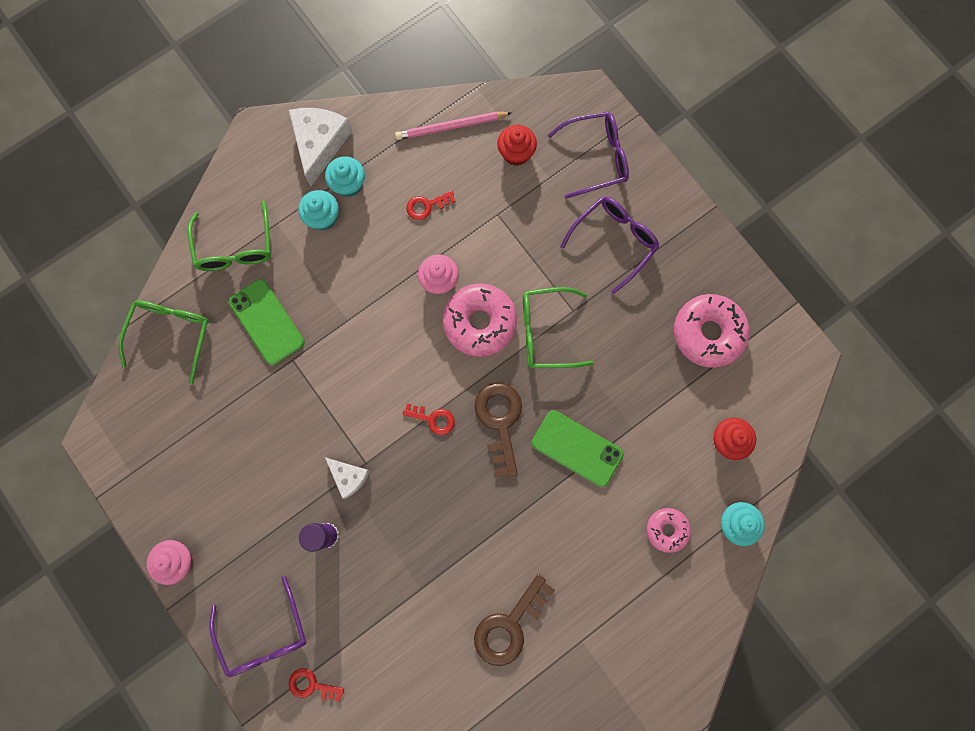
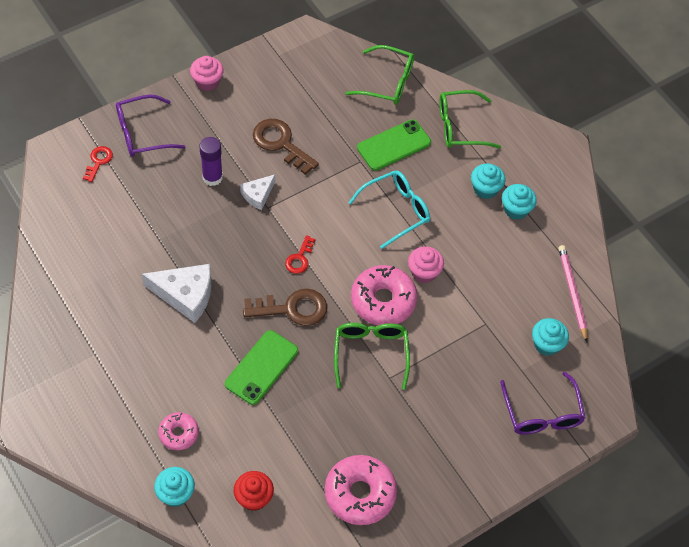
camera: 90 degrees right, 20 degrees down
white cheese [289,108,352,186] -> white cheese moved to [142,264,211,323]
red key [406,191,456,220] -> none
brown key [474,574,555,666] -> brown key moved to [253,119,319,175]
red cupcake [497,125,537,166] -> turquoise cupcake [532,318,569,356]
purple glasses [560,197,659,294] -> none
none -> turquoise glasses [348,171,430,249]

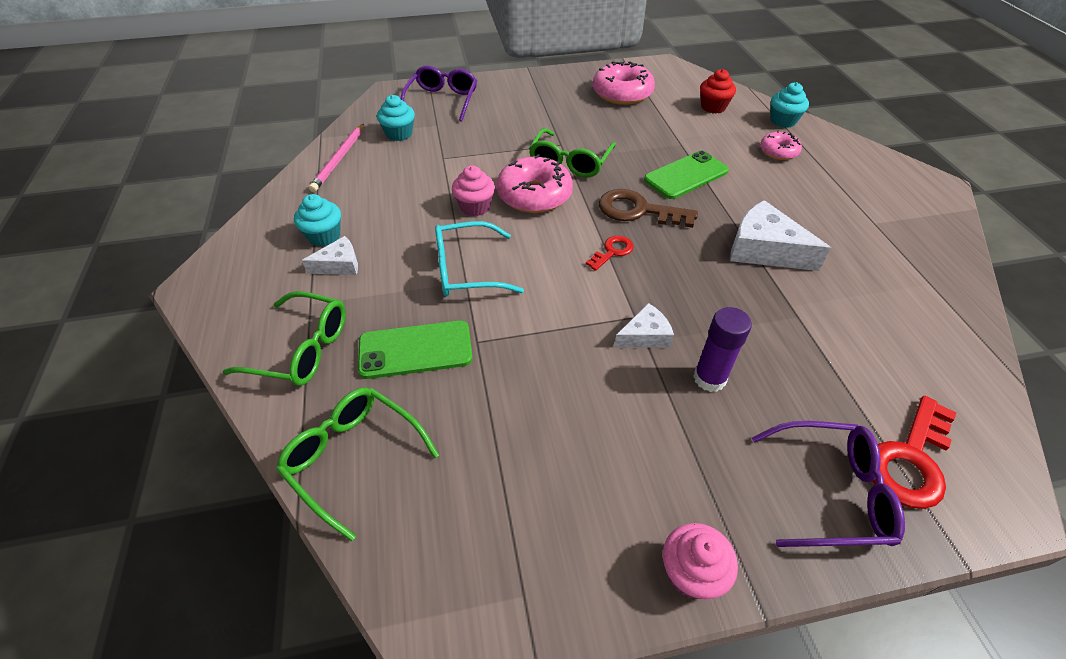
camera: 155 degrees left, 10 degrees down
red key [83,146,113,182] -> red key [872,396,956,509], size x1.79
brown key [253,119,319,175] -> none
turquoise cupcake [471,164,505,199] -> white cheese [302,236,358,275]

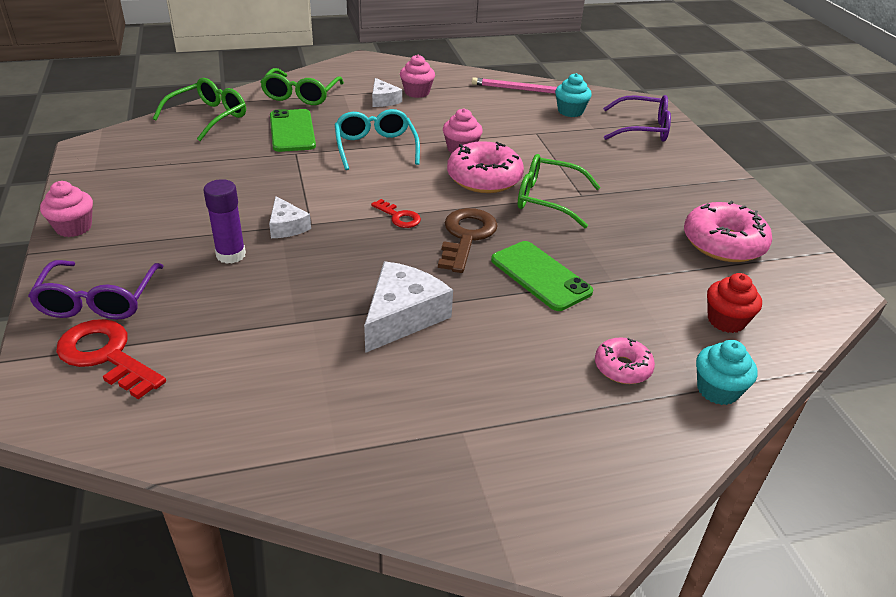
camera: 85 degrees right, 10 degrees down
turquoise cupcake [294,194,341,247] -> pink cupcake [400,55,435,98]

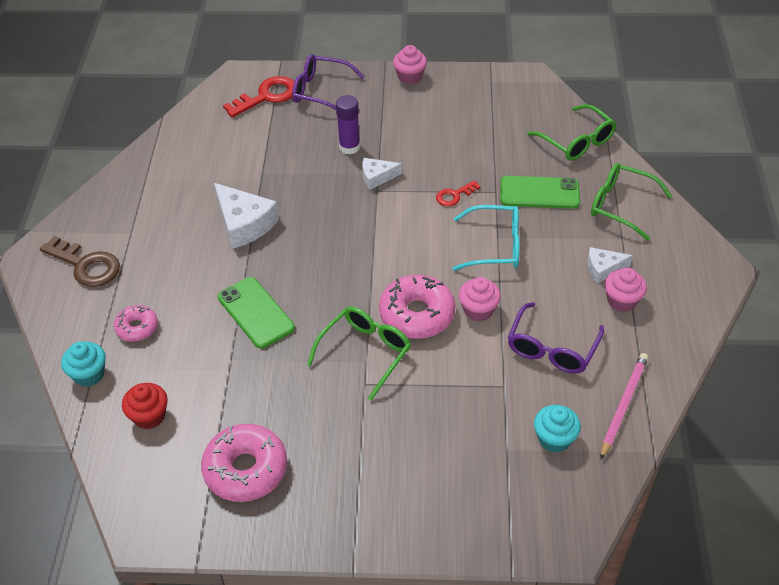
camera: 110 degrees right, 10 degrees up
red key [371,199,421,228] -> red key moved to [436,180,481,206]
brown key [438,208,498,273] -> brown key moved to [40,236,120,287]
green phone [491,241,593,311] -> green phone turned 75 degrees clockwise [218,277,295,349]
purple glasses [603,95,671,142] -> purple glasses moved to [508,302,604,374]

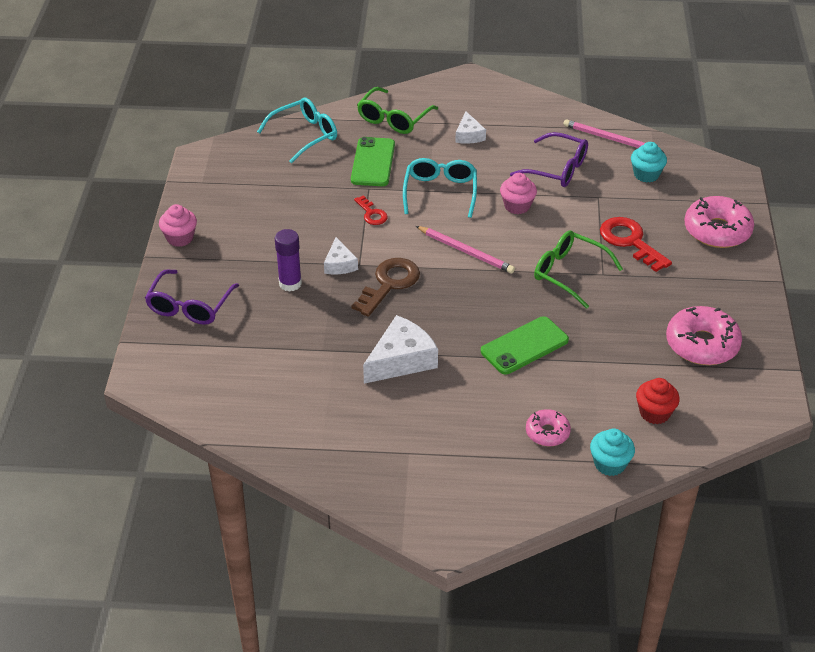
camera: 90 degrees left, 5 degrees down
brown key [40,236,120,287] -> brown key moved to [352,258,420,317]
red key [223,76,294,117] -> red key moved to [600,217,672,272]
pink donut [379,275,455,339] -> pink donut moved to [685,196,754,248]
green glasses [527,104,617,161] -> turquoise glasses [257,97,337,163]
pink cupcake [604,268,647,312] -> none
none -> pink pencil [416,226,515,273]

